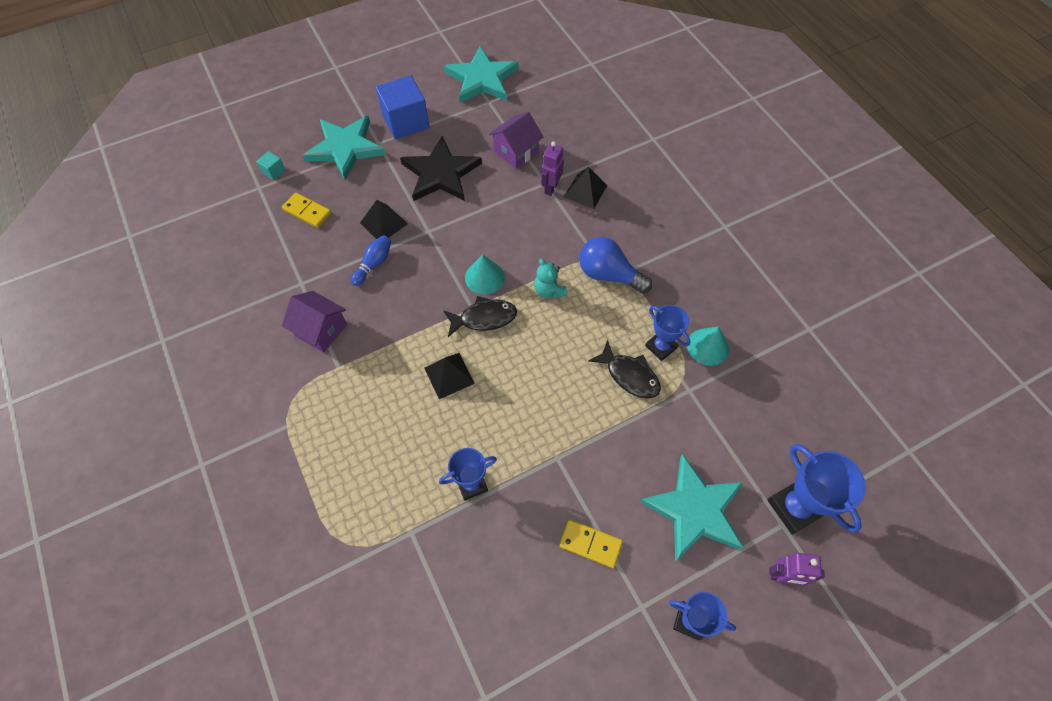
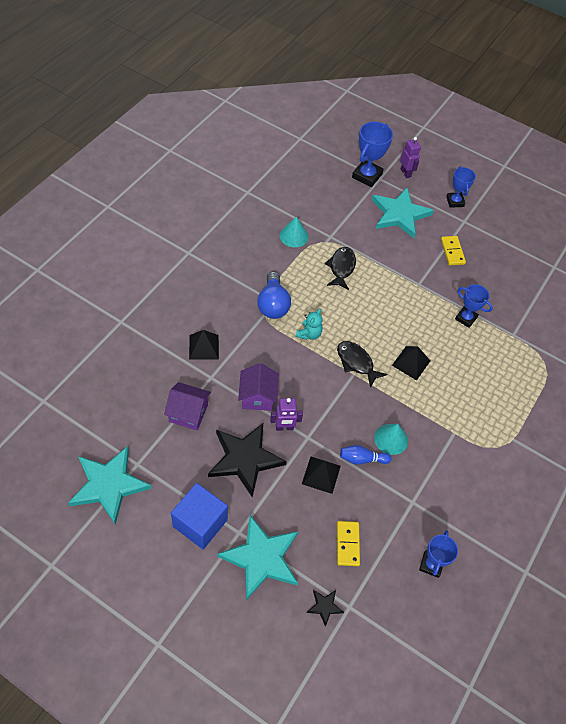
camera: 125 degrees left, 5 degrees down
turquoise cube [256,151,285,180] -> black star [306,590,344,627]
purple house [282,291,347,353] -> purple house moved to [238,363,279,411]
turquoise cone [465,255,505,294] -> turquoise cone moved to [374,424,408,455]
purple robot [541,142,564,196] -> purple robot moved to [270,398,303,431]
blue trophy [645,305,691,361] -> blue trophy moved to [419,530,458,578]

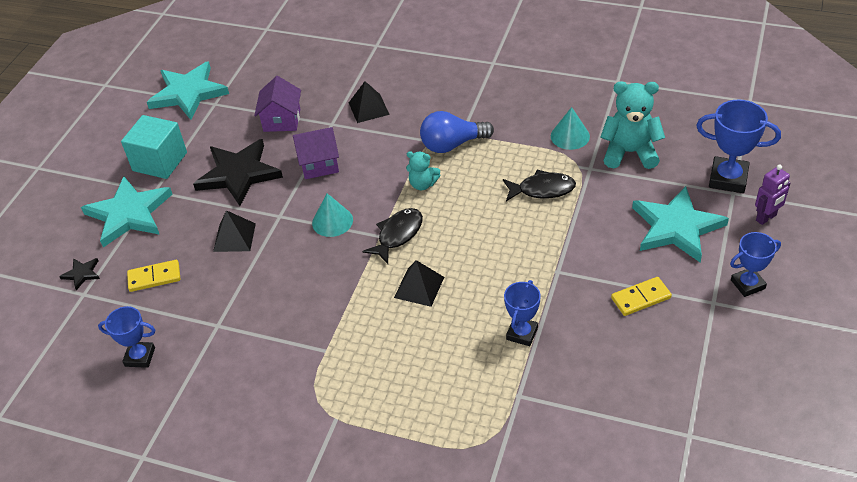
camera: 85 degrees right, 10 degrees down
blue cube [171,483,228,549] -> turquoise cube [121,115,187,179]
purple robot [270,398,303,431] -> none
blue bowling pin [340,445,392,465] -> none
turquoise cone [374,424,408,455] -> turquoise cone moved to [312,193,353,237]
none -> turquoise teddy bear [600,81,665,169]

